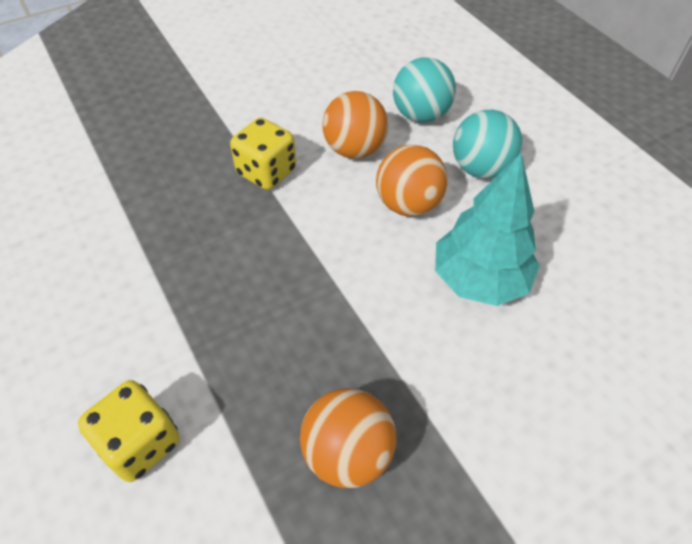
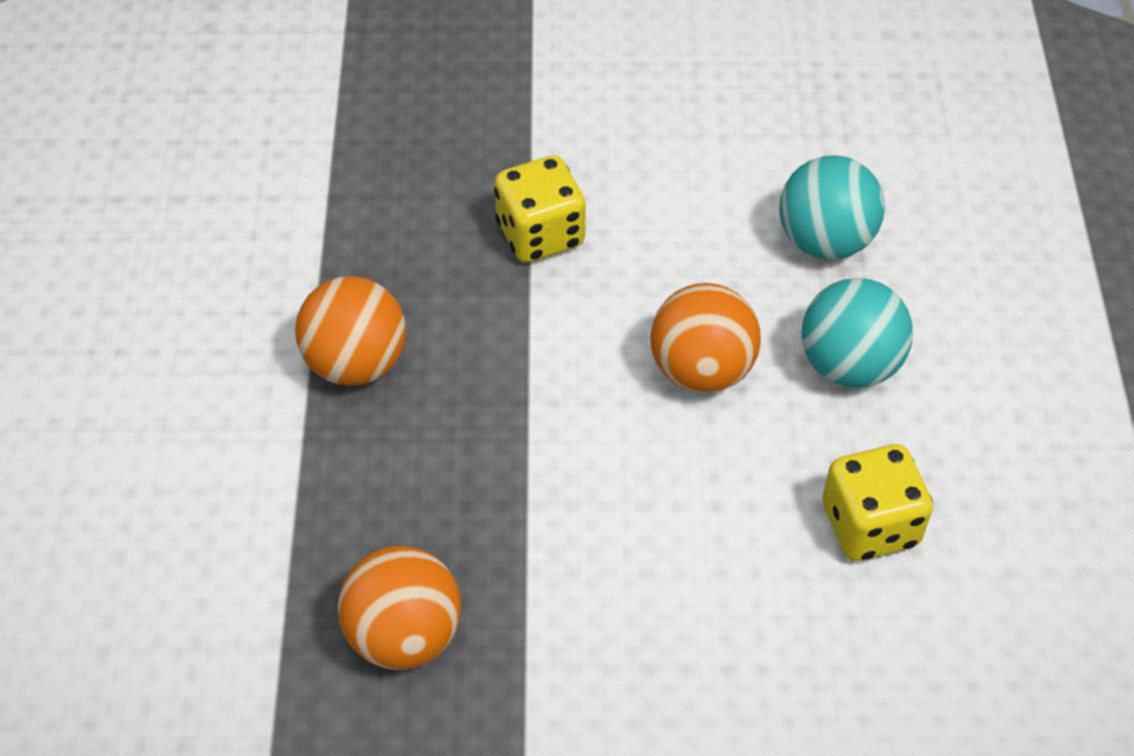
camera: 30 degrees right, 0 degrees up
yellow dice [78,380,180,482] -> yellow dice moved to [822,444,933,561]
orange ball [322,91,388,159] -> orange ball moved to [295,276,406,386]
turquoise tree [435,153,540,306] -> none

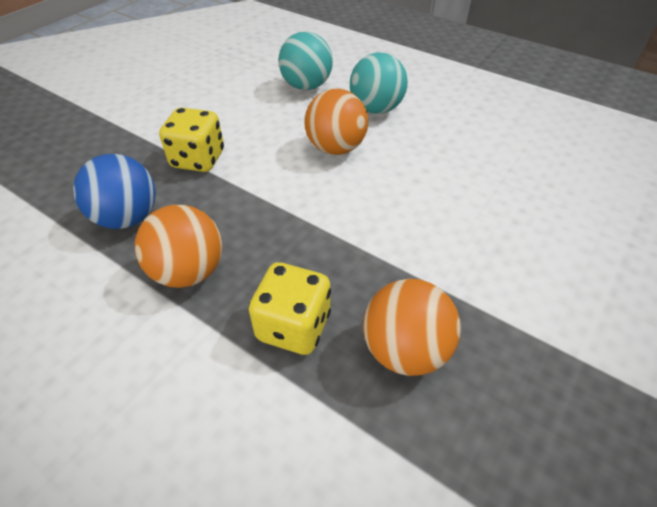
camera: 55 degrees left, 5 degrees down
yellow dice [822,444,933,561] -> yellow dice moved to [249,262,331,355]
none -> blue ball [73,154,156,229]

